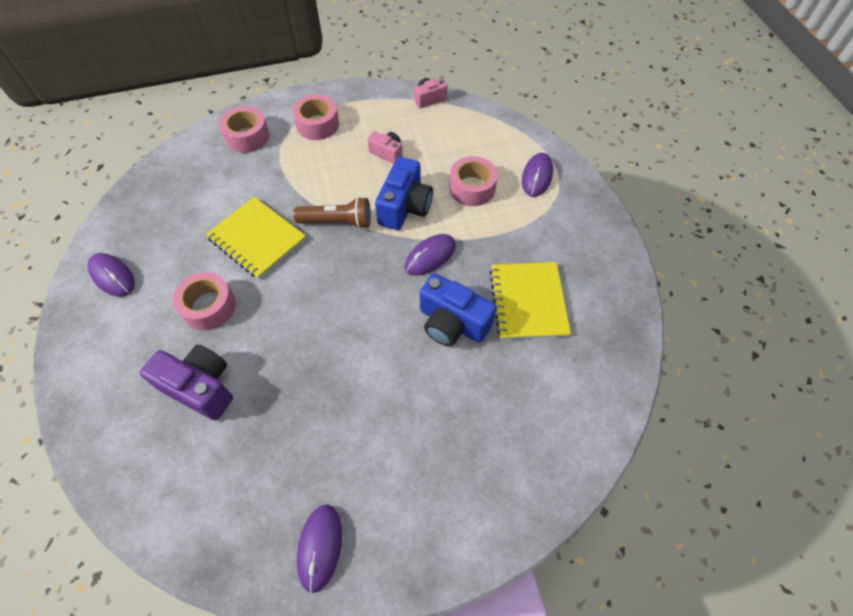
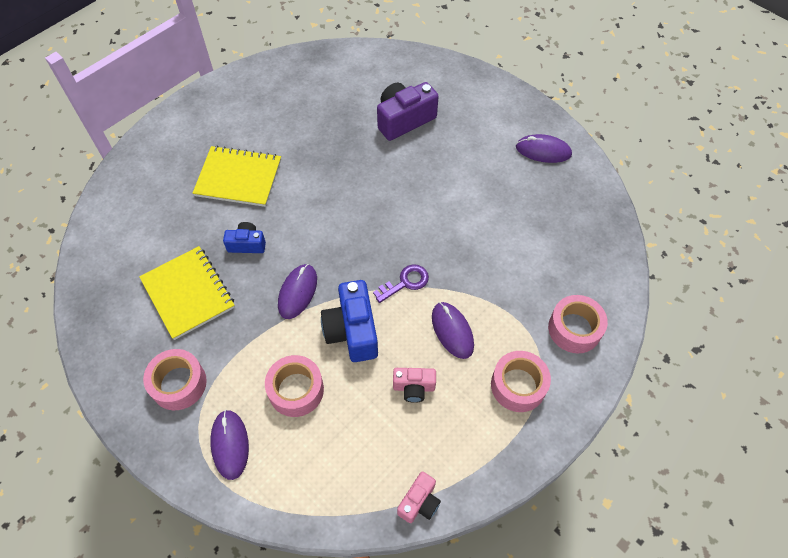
camera: 150 degrees right, 0 degrees up
purple camera [140,344,233,421] -> purple camera turned 150 degrees clockwise [377,82,439,141]
pink tape [173,272,236,330] -> pink tape moved to [143,349,207,410]
yellow notebook [206,197,306,279] -> yellow notebook moved to [193,146,281,207]
brown flashlight [293,197,371,229] -> purple key [373,264,429,303]
purple mouse [297,505,342,593] -> purple mouse moved to [432,302,474,359]
blue camera [420,273,496,346] -> blue camera [223,222,266,253], size x0.57

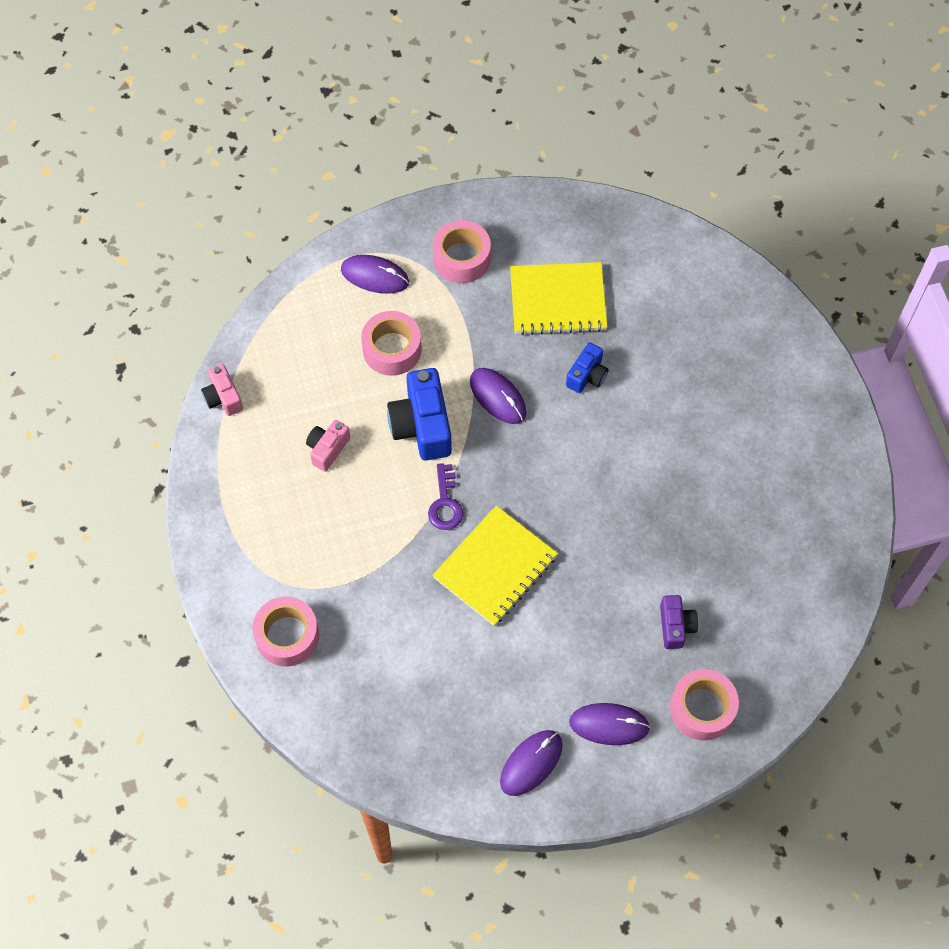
camera: 120 degrees right, 5 degrees up
yellow notebook [193,146,281,207] -> yellow notebook moved to [432,506,558,626]
blue camera [321,280,378,362] -> blue camera turned 120 degrees counterclockwise [387,368,452,461]
purple camera [377,82,439,141] -> purple camera [660,595,698,649], size x0.57
purple mouse [432,302,474,359] -> purple mouse moved to [569,703,650,745]
pink tape [491,351,551,412] -> pink tape moved to [670,669,739,741]

